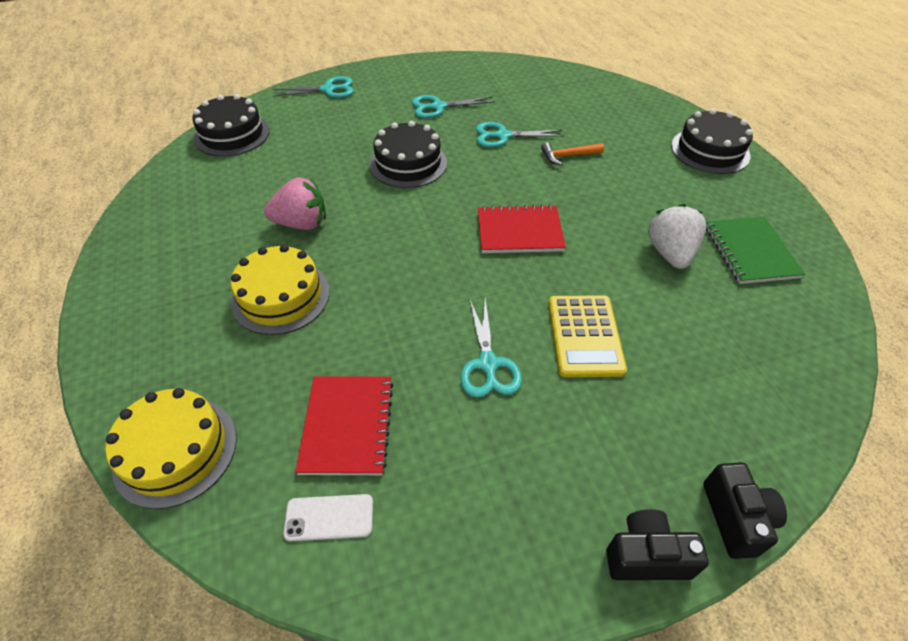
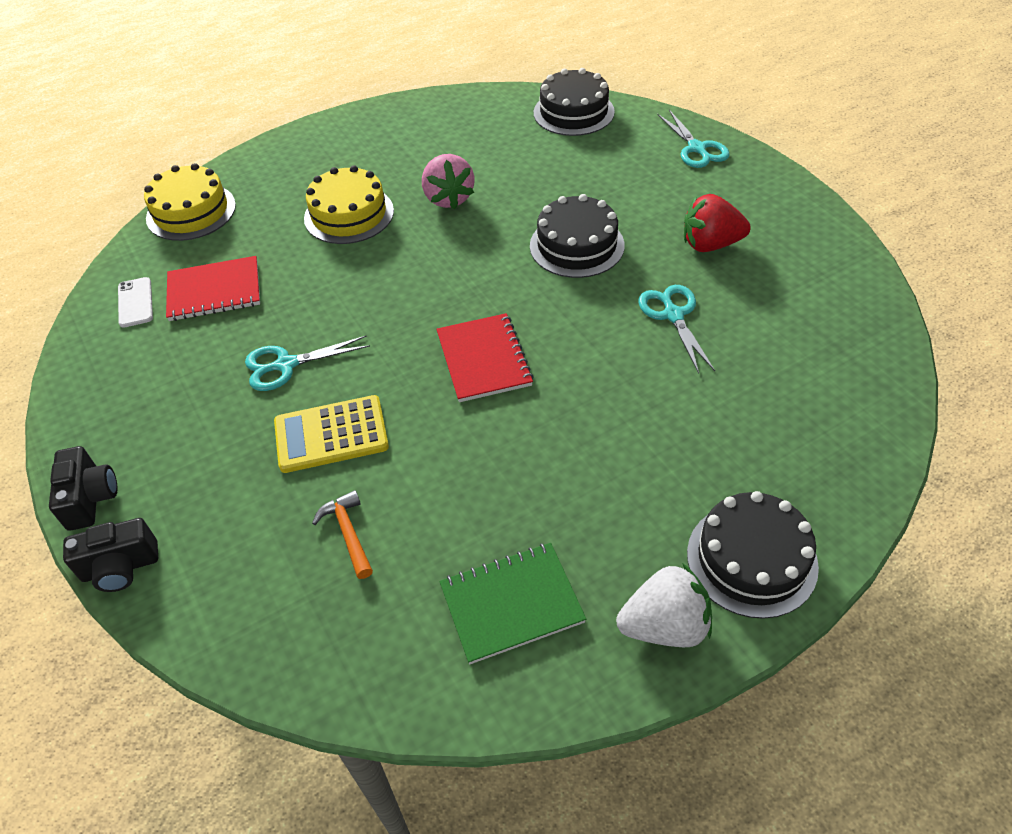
camera: 80 degrees right, 0 degrees up
turquoise scissors [412,95,495,118] -> red strawberry [684,194,751,252]
orange hammer [541,142,604,166] -> orange hammer moved to [312,490,373,579]
white strawberry [648,204,706,269] -> white strawberry moved to [616,563,712,647]

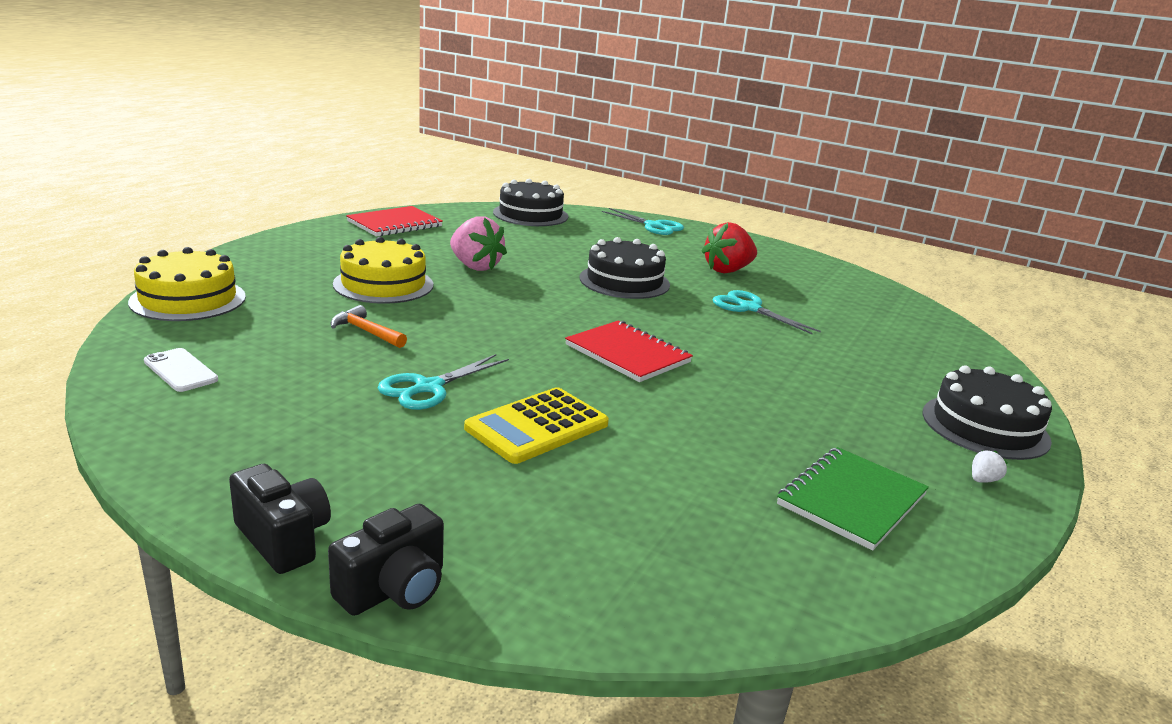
camera: 35 degrees left, 25 degrees down
red notebook [166,256,260,321] -> red notebook moved to [346,206,443,237]
orange hammer [312,490,373,579] -> orange hammer moved to [331,305,407,348]
white strawberry [616,563,712,647] -> white strawberry [972,450,1008,483], size x0.41

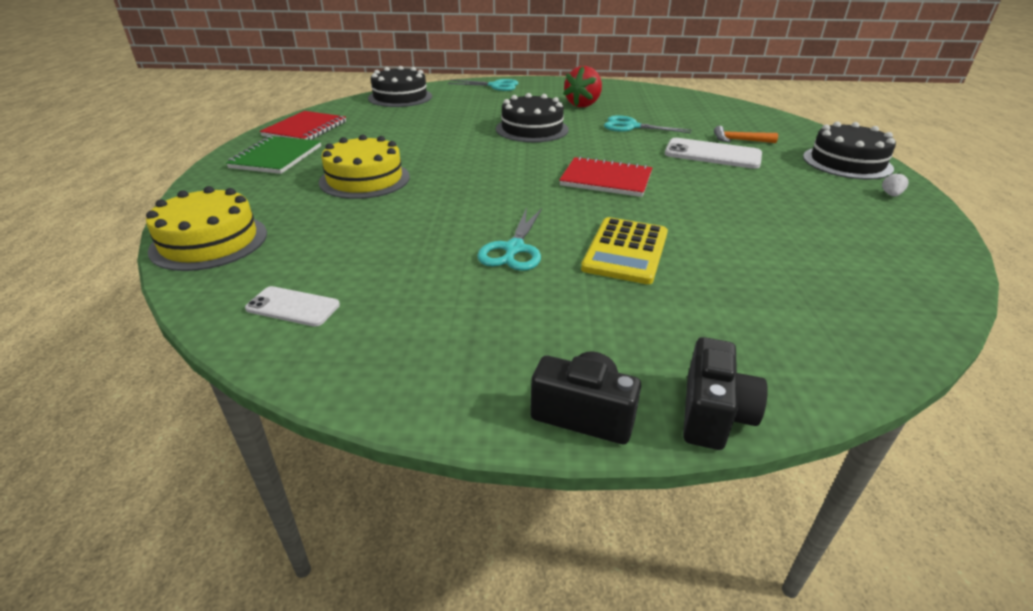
camera: 25 degrees left, 10 degrees up
orange hammer [331,305,407,348] -> orange hammer moved to [714,126,778,143]
pink strawberry [450,217,507,271] -> none
green notebook [777,447,929,551] -> green notebook moved to [226,136,321,174]
none -> white phone [665,138,762,169]

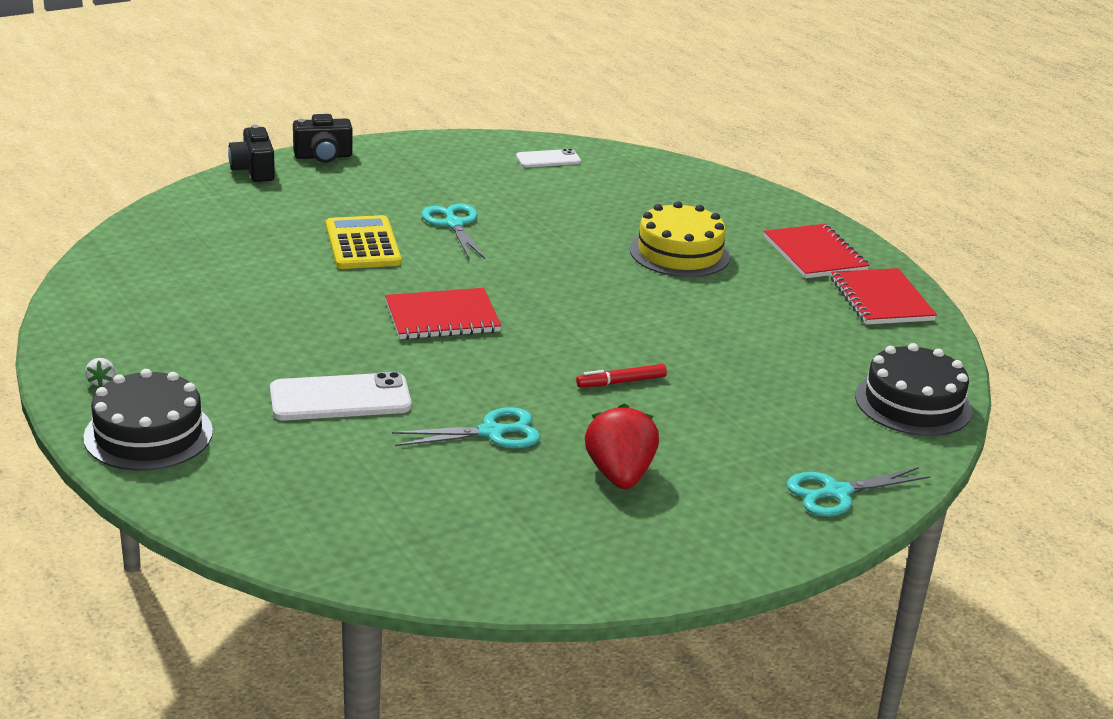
camera: 145 degrees right, 5 degrees down
yellow cake [146,186,267,271] -> none
green notebook [226,136,321,174] -> red notebook [764,224,869,278]
black cake [496,93,569,142] -> red marker [576,364,667,387]
orange hammer [714,126,778,143] -> none

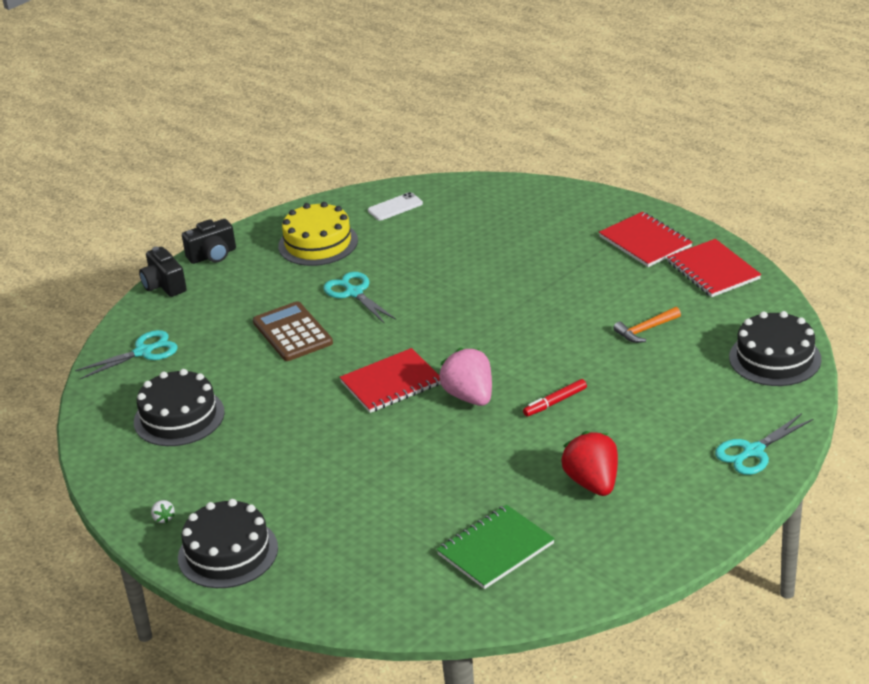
camera: 10 degrees left, 5 degrees up
white phone [270,372,411,421] -> none
yellow calculator [326,215,402,269] -> brown calculator [253,301,333,361]
turquoise scissors [392,407,540,448] -> turquoise scissors moved to [75,330,177,379]
yellow cake [630,201,731,277] -> yellow cake moved to [278,202,358,266]
none -> black cake [134,369,225,446]
none -> green notebook [436,505,555,589]
none -> pink strawberry [439,348,492,406]
none -> orange hammer [613,307,681,343]

